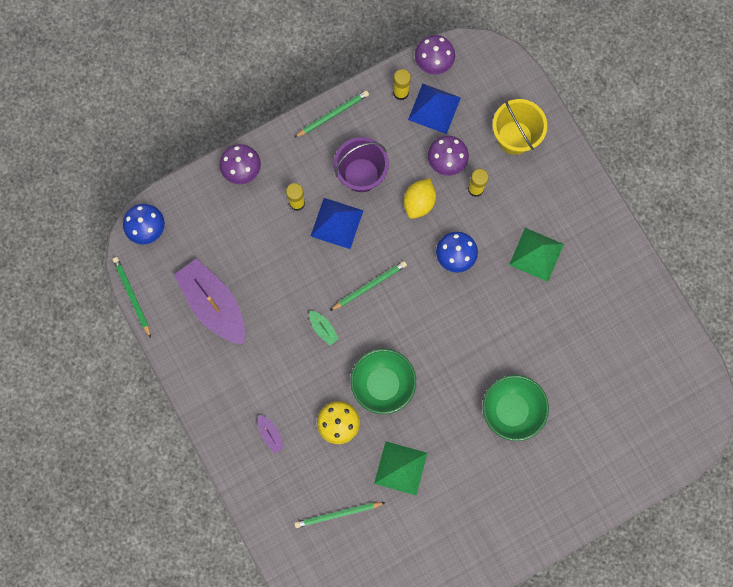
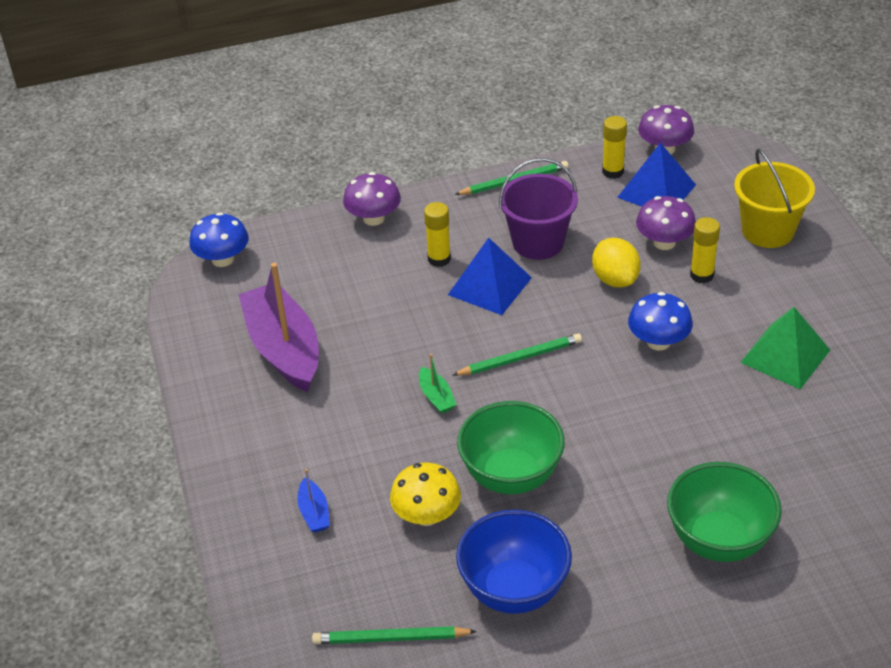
camera: 15 degrees right, 35 degrees down
green pencil [113,257,151,338] -> none
purple boat [258,414,284,454] -> blue boat [297,469,330,533]
green pyramid [374,441,427,495] -> blue bowl [456,509,572,614]
yellow lemon [404,178,436,219] -> yellow lemon turned 60 degrees counterclockwise [592,238,641,288]

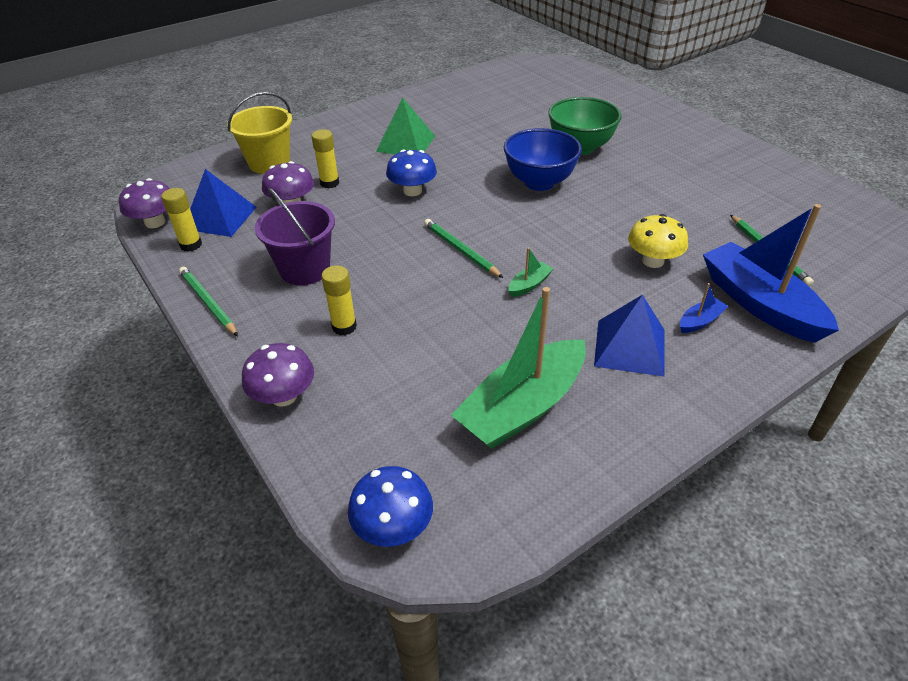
camera: 110 degrees left, 0 degrees up
purple boat [238,263,319,392] -> green boat [451,287,586,449]
blue pyramid [448,238,532,315] -> blue pyramid moved to [594,295,665,377]
blue bowl [456,509,572,614] -> blue bowl moved to [504,128,582,191]
green bowl [457,401,565,494] -> none
yellow lemon [592,238,641,288] -> none
none -> blue boat [703,204,839,343]

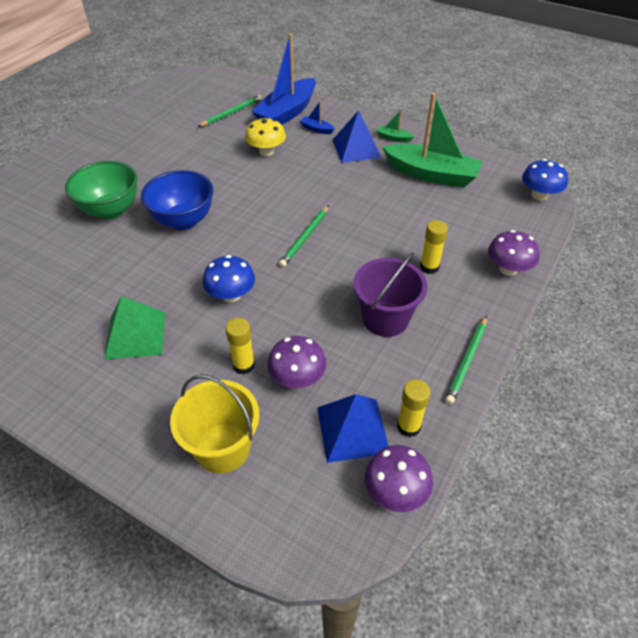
camera: 115 degrees left, 5 degrees up
green boat [508,247,554,297] -> green boat moved to [377,109,415,142]

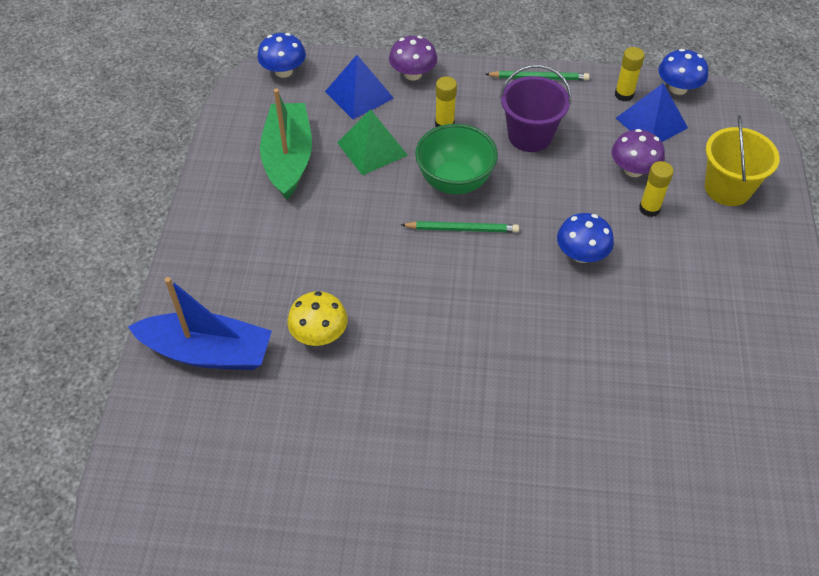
camera: 115 degrees left, 5 degrees up
green bowl [65,161,137,219] -> green bowl moved to [415,124,498,195]
green pyramid [104,296,165,359] -> green pyramid moved to [337,109,408,175]
blue bowl [141,170,214,230] -> none
green pencil [198,95,262,127] -> none
blue boat [300,101,334,134] -> none
blue pyramid [333,110,381,163] -> blue pyramid moved to [325,55,394,119]
purple mushroom [365,445,433,512] -> blue mushroom [658,49,708,95]
green boat [377,109,415,142] -> none

